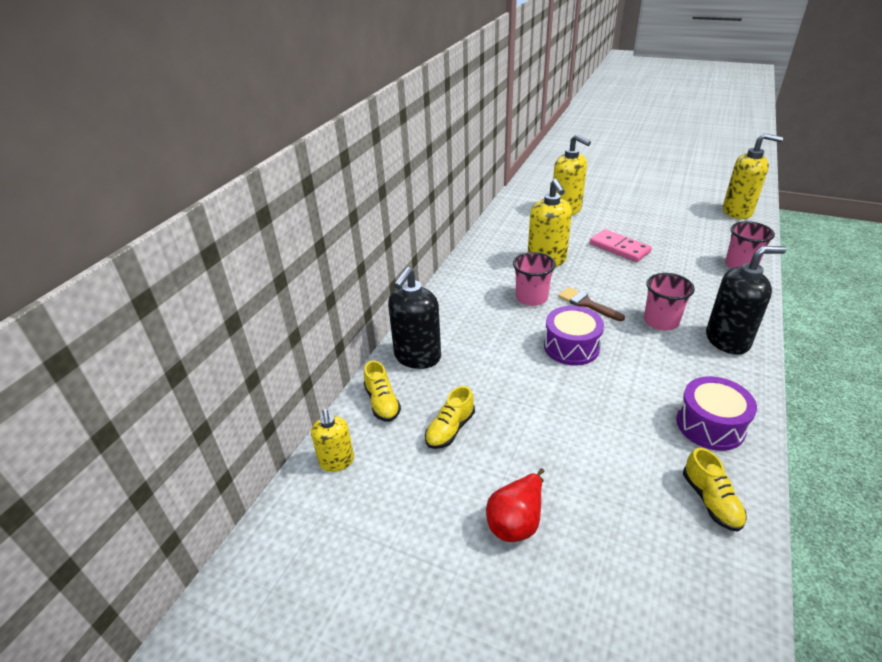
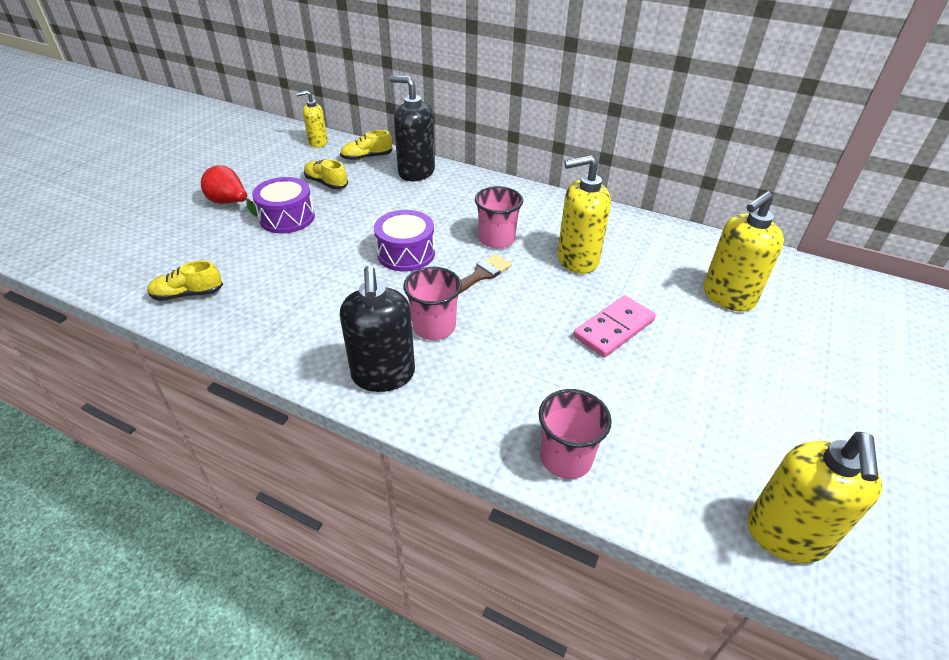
camera: 90 degrees right, 5 degrees up
purple drum [676,376,757,451] -> purple drum moved to [252,177,315,234]

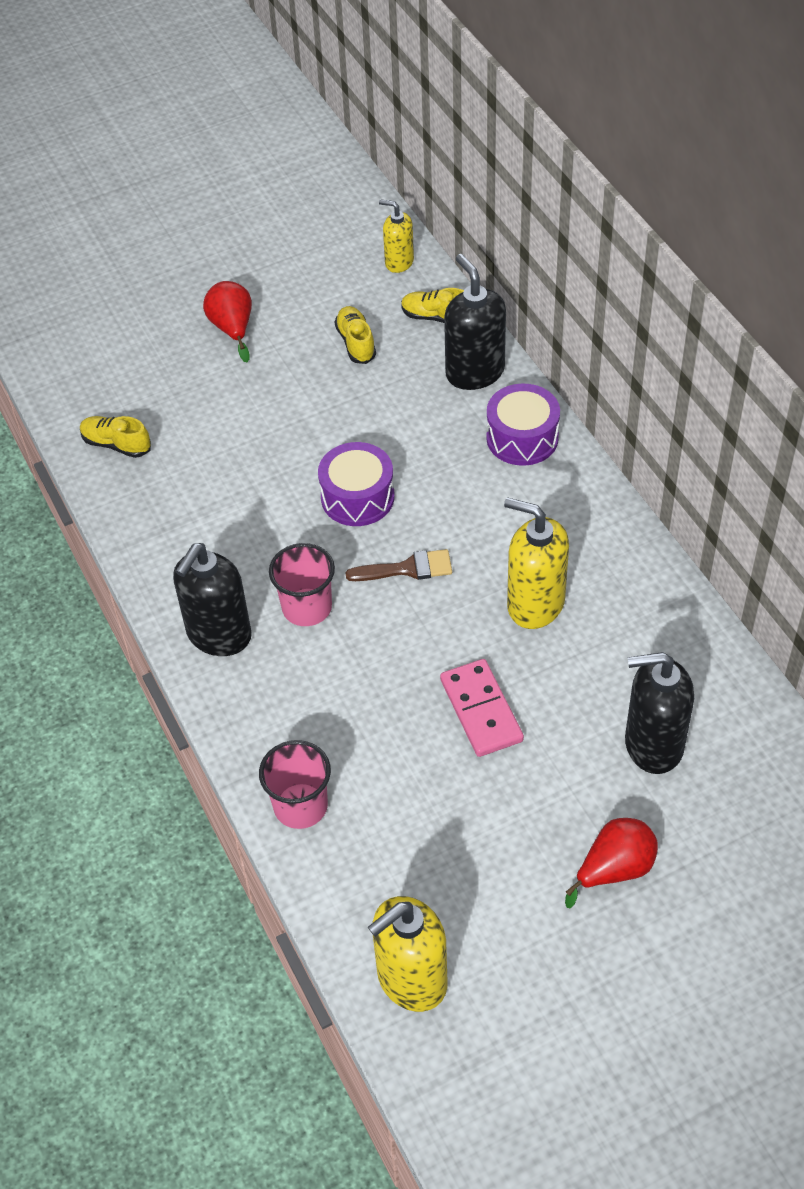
camera: 40 degrees right, 10 degrees up
purple drum [252,177,315,234] -> purple drum moved to [486,384,560,466]
pink cup [475,186,523,248] -> none
pink domino [573,295,656,358] -> pink domino turned 75 degrees clockwise [440,659,524,757]
yellow soap dispenser [704,191,784,312] -> black soap dispenser [625,652,694,774]
none -> red pear [565,818,658,908]

